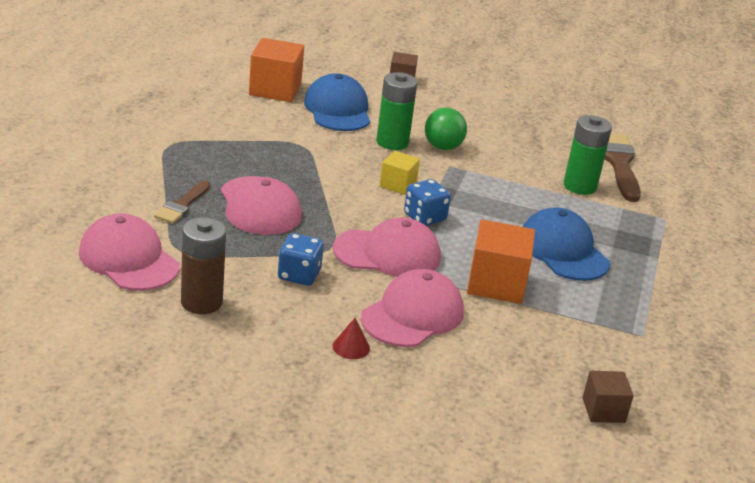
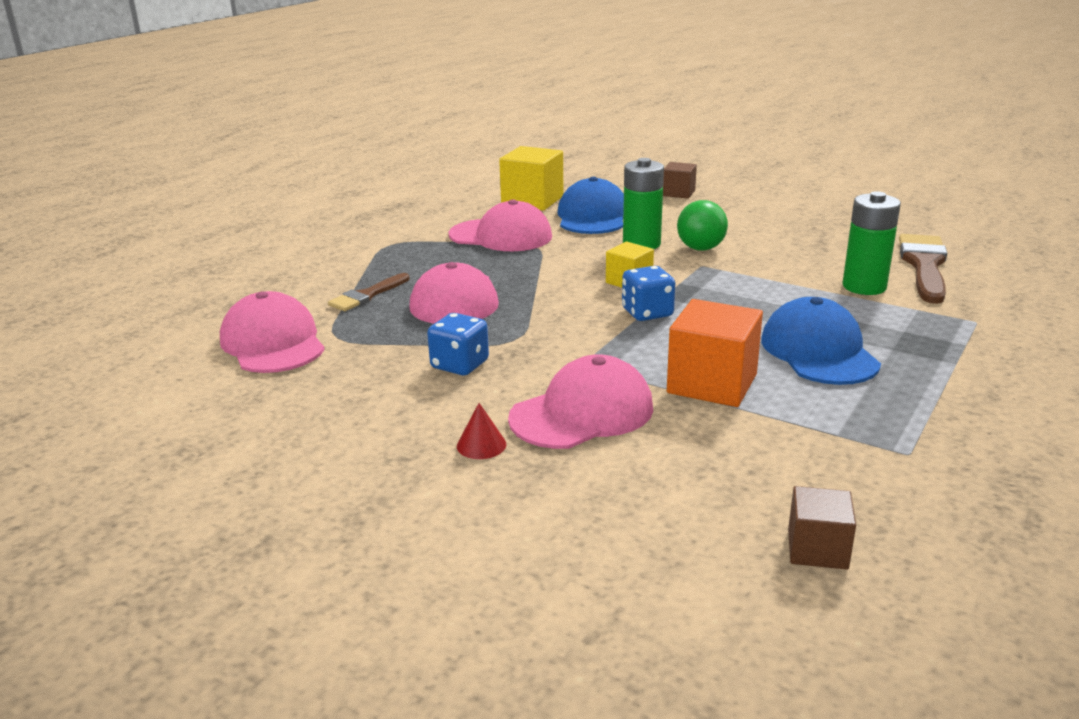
camera: 20 degrees right, 5 degrees down
brown battery [181,217,226,314] -> none
orange cube [249,38,304,102] -> yellow cube [499,146,564,211]
pink cap [333,217,441,277] -> pink cap moved to [449,199,552,251]

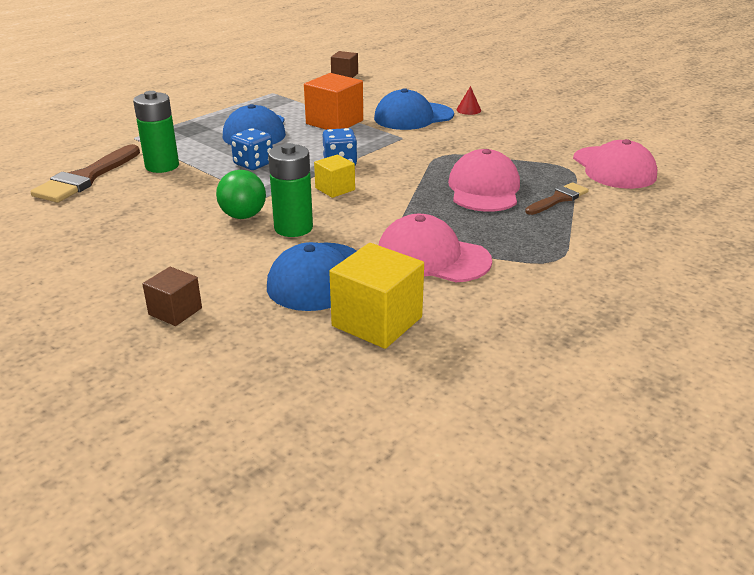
camera: 170 degrees left, 5 degrees up
blue dice [427,313,489,375] -> blue dice moved to [231,128,273,170]
pink cap [508,354,653,449] -> blue cap [374,88,454,130]

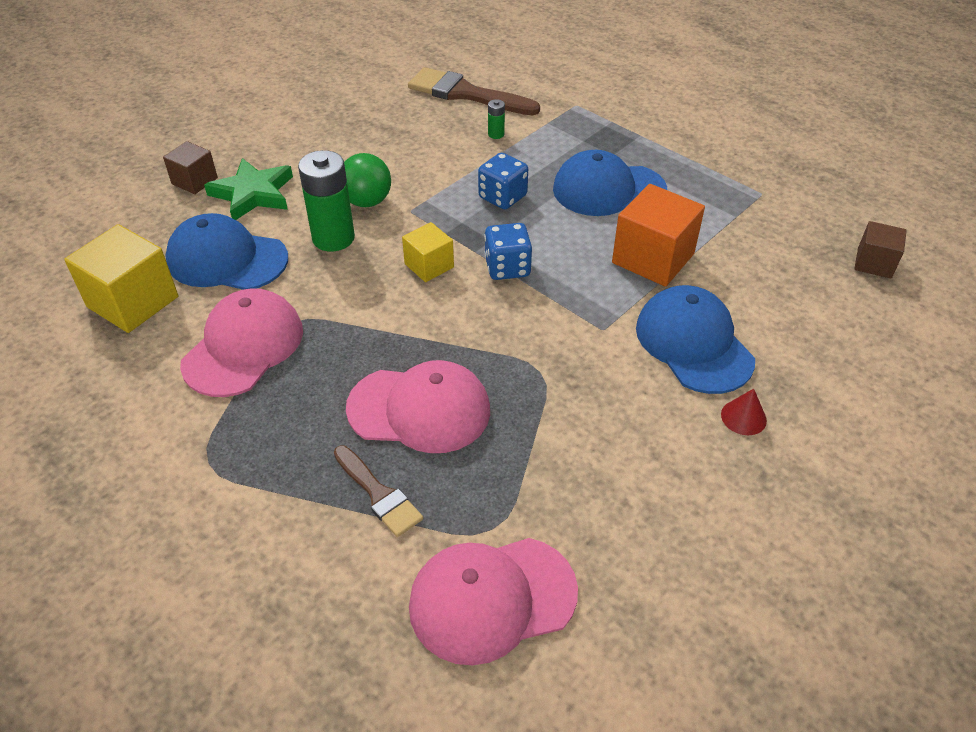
camera: 90 degrees right, 15 degrees up
green battery [133,91,179,173] -> green battery [488,99,505,139], size x0.44
none -> green star [204,158,293,220]

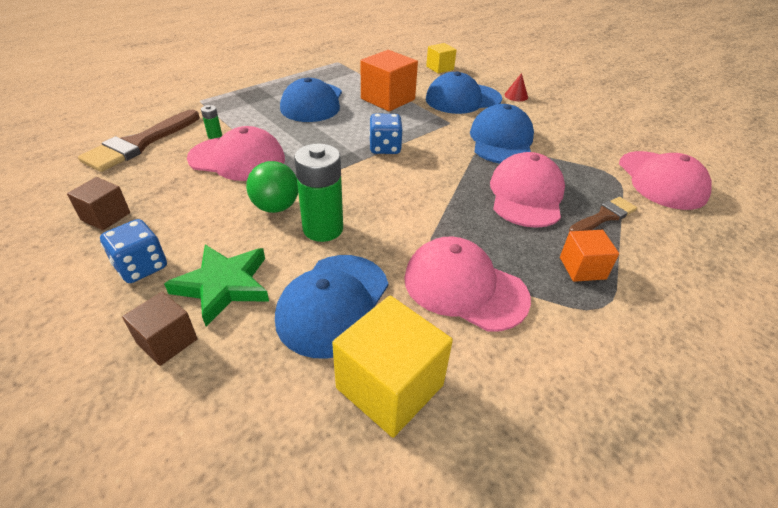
camera: 85 degrees left, 5 degrees down
yellow cube [402,222,454,282] -> yellow cube moved to [426,43,456,74]
blue dice [478,153,528,209] -> blue dice moved to [100,219,167,283]
brown cube [854,221,907,278] -> brown cube moved to [67,177,130,231]
none -> pink cap [187,126,285,181]
none -> blue cap [470,104,534,163]
none -> orange cube [560,230,619,282]

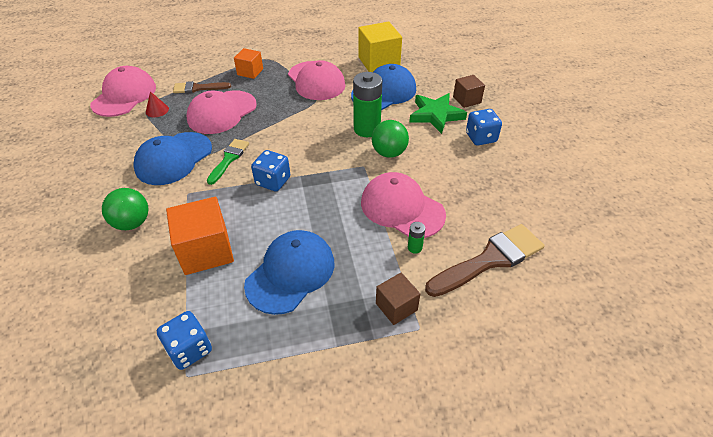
camera: 150 degrees left, 5 degrees up
brown cube [67,177,130,231] -> brown cube moved to [376,273,420,325]
yellow cube [426,43,456,74] -> none
blue cap [426,71,502,114] -> green ball [102,188,149,230]
red cone [504,73,528,101] -> red cone moved to [146,91,169,117]
none -> blue dice [157,311,212,370]
none -> green brush [207,139,249,185]

